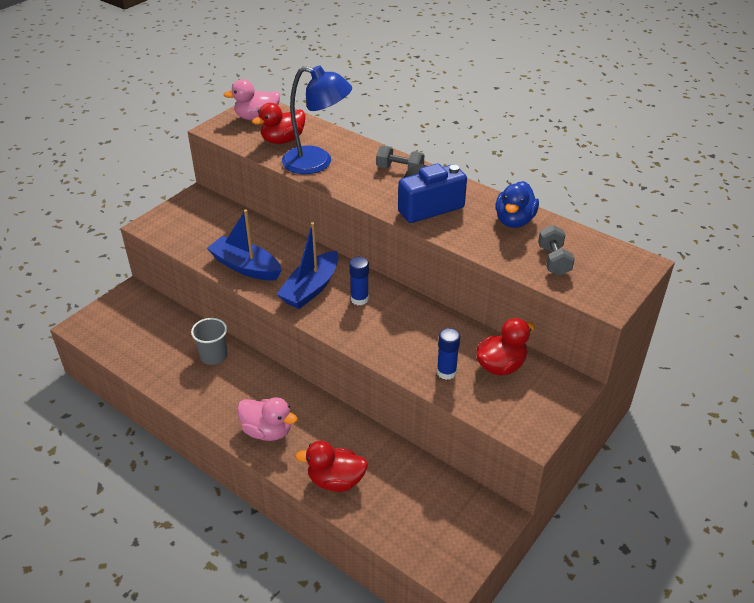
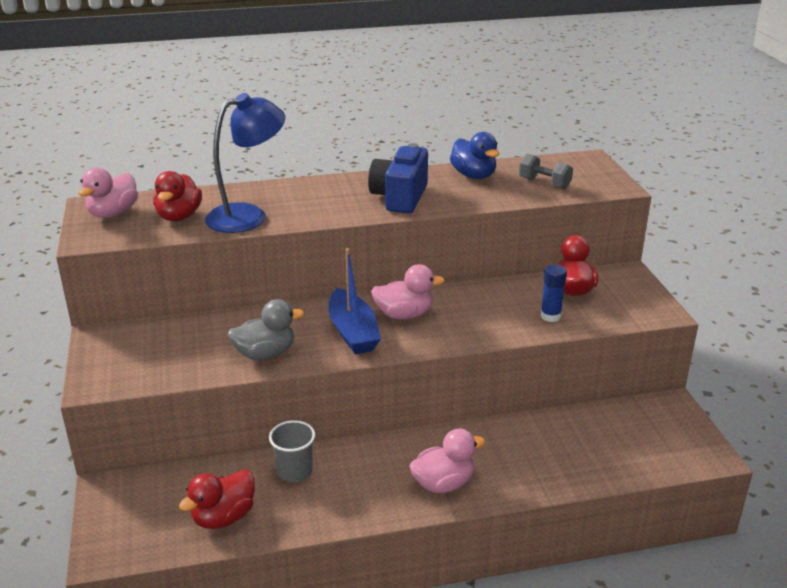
camera: 50 degrees left, 10 degrees down
blue boat [207,210,282,280] -> grey duck [227,299,305,360]
red duck [295,441,368,492] -> red duck moved to [179,470,255,529]
blue glue stick [349,257,369,305] -> pink duck [371,264,445,319]
grey dumbbell [376,145,424,170] -> none

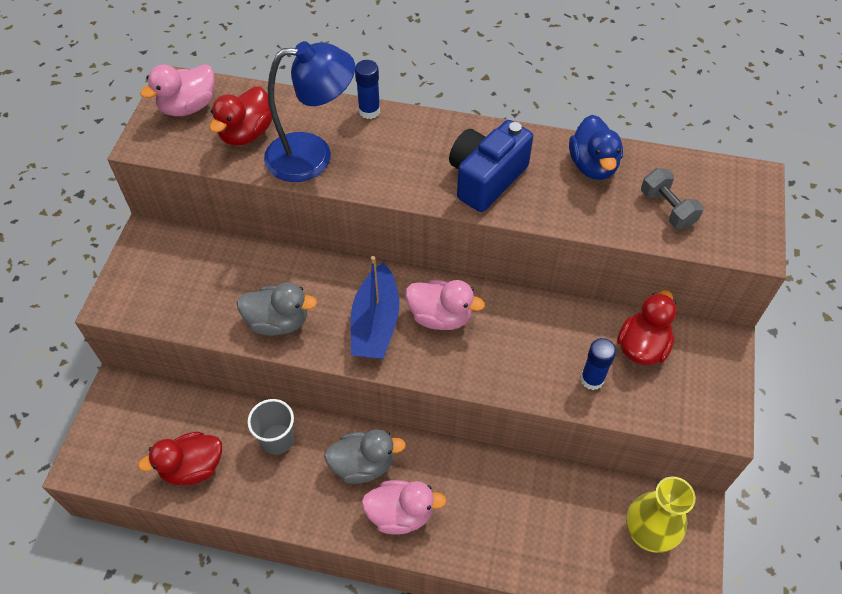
camera: 25 degrees right, 25 degrees up
none -> grey duck [324,429,406,484]
none -> blue glue stick [355,60,380,119]
none -> yellow vase [626,477,696,553]

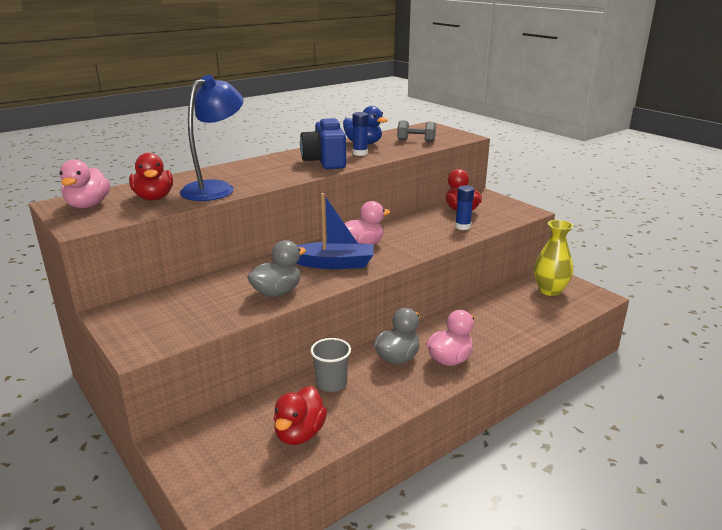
camera: 50 degrees left, 30 degrees down
blue boat [351,256,399,359] -> blue boat turned 45 degrees counterclockwise [296,193,374,269]
blue glue stick [355,60,380,119] -> blue glue stick moved to [352,112,368,156]

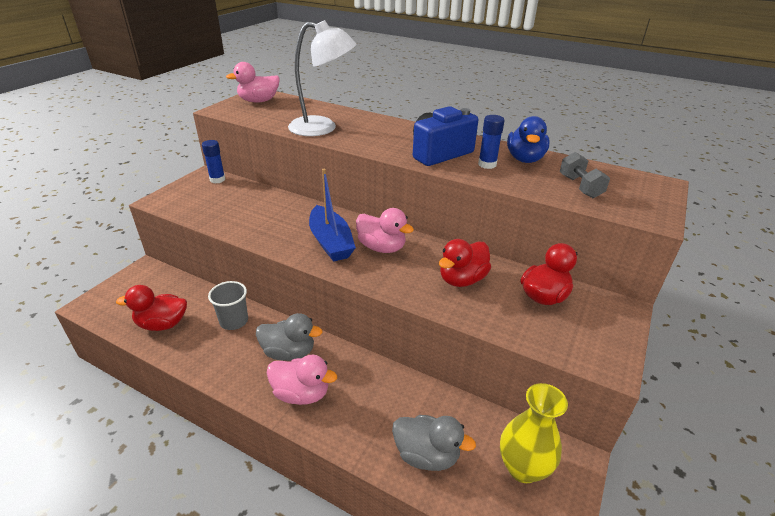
camera: 65 degrees right, 10 degrees up
red duck [129,153,173,201] -> red duck moved to [439,239,491,287]
blue lamp [180,75,244,201] -> white lamp [288,20,357,136]
grey duck [247,240,306,297] -> grey duck moved to [392,415,476,471]
blue glue stick [455,185,474,230] -> blue glue stick moved to [202,140,225,183]

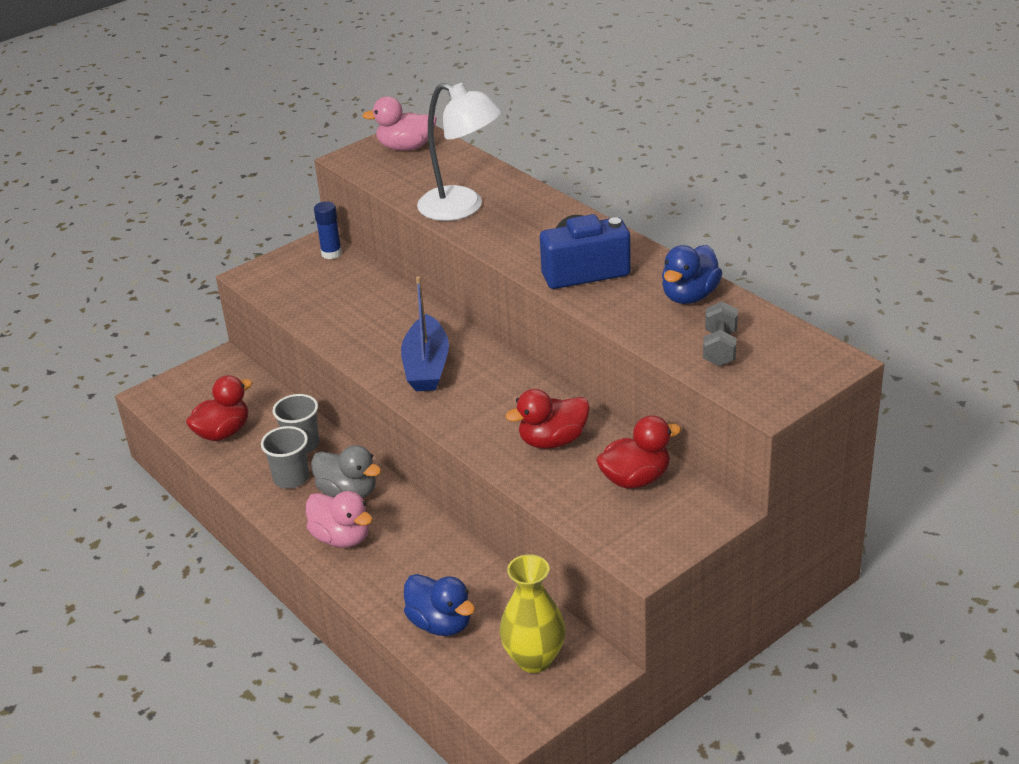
camera: 25 degrees right, 0 degrees up
red duck [116,285,187,331] -> red duck turned 120 degrees clockwise [186,375,252,441]
pink duck [356,208,414,253] -> none
grey duck [392,415,476,471] -> blue duck [404,574,475,636]
blue glue stick [478,115,505,169] -> none
none -> grey cup [261,426,309,489]

